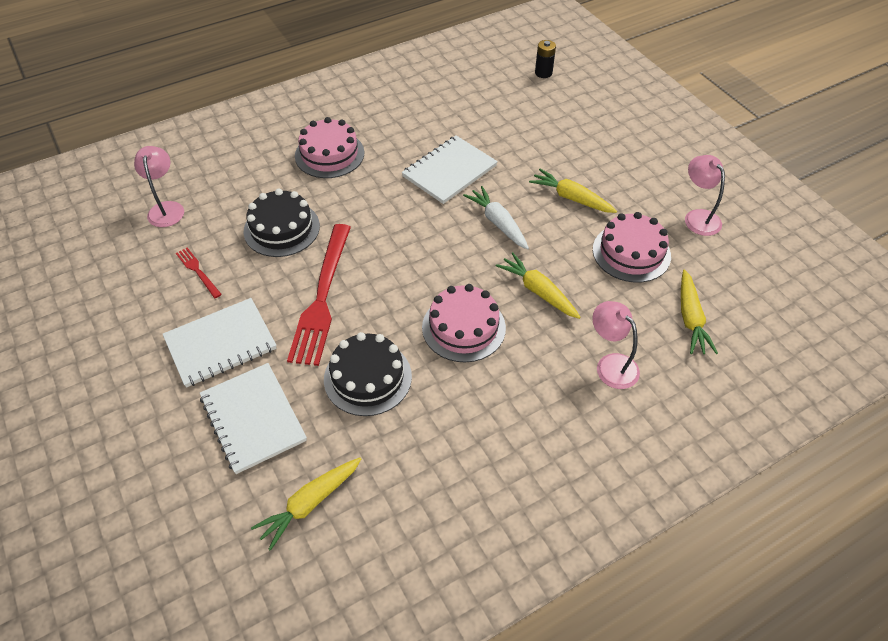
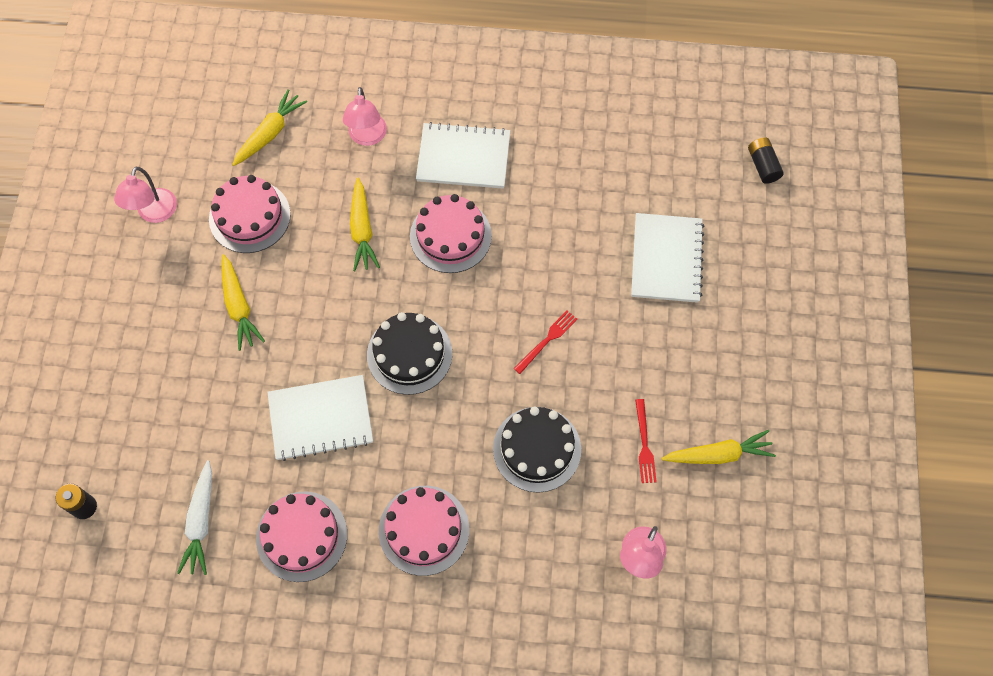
camera: 145 degrees left, 15 degrees up
white notebook [163,298,277,388] -> white notebook moved to [416,122,510,189]
yellow carrot [251,458,361,551] -> yellow carrot moved to [661,430,776,464]
red fork [287,224,351,366] -> red fork [514,311,577,374], size x0.45
black cake [324,332,412,416] -> black cake moved to [367,312,452,395]
white carrot [463,186,529,249] -> white carrot moved to [177,460,212,575]
none -> pink cake [256,491,347,582]
none -> black battery [748,137,784,184]

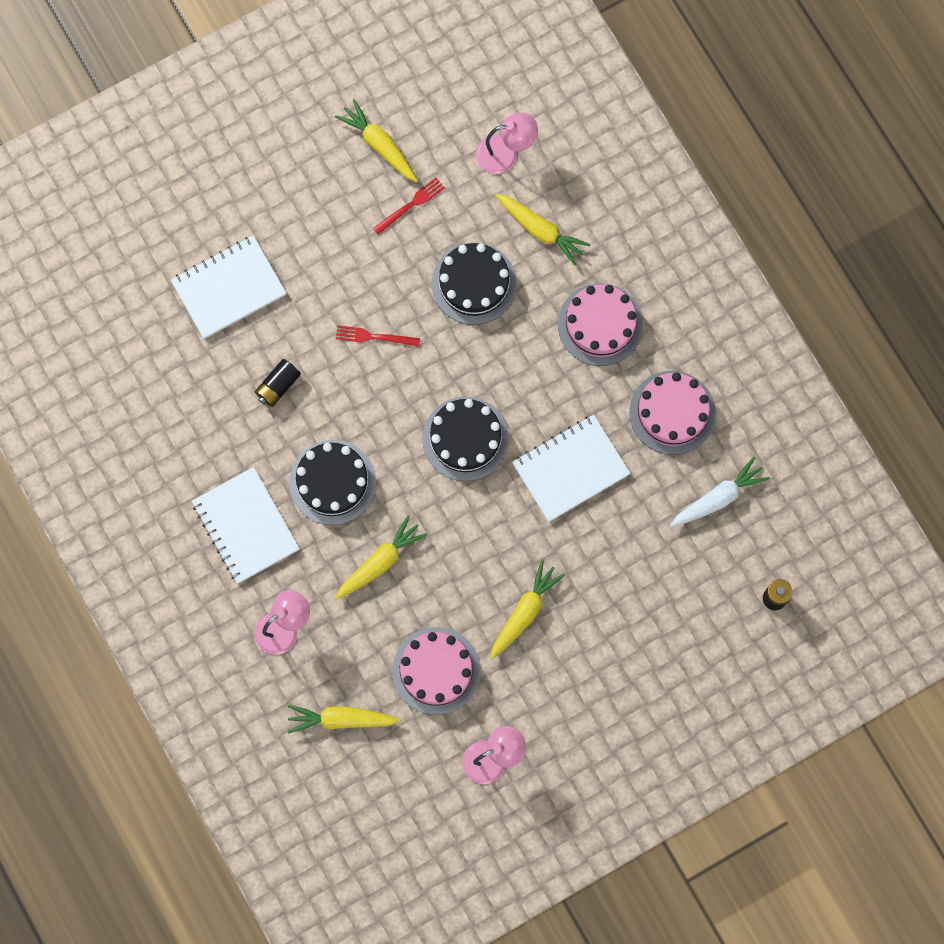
camera: 125 degrees left, 10 degrees up
white notebook [267,375,373,461] -> white notebook turned 75 degrees counterclockwise [512,415,631,522]
pink cake [410,194,492,273] -> black cake [289,440,376,525]
black battery [748,137,784,184] -> black battery moved to [255,359,301,407]
none -> yellow carrot [495,194,590,266]

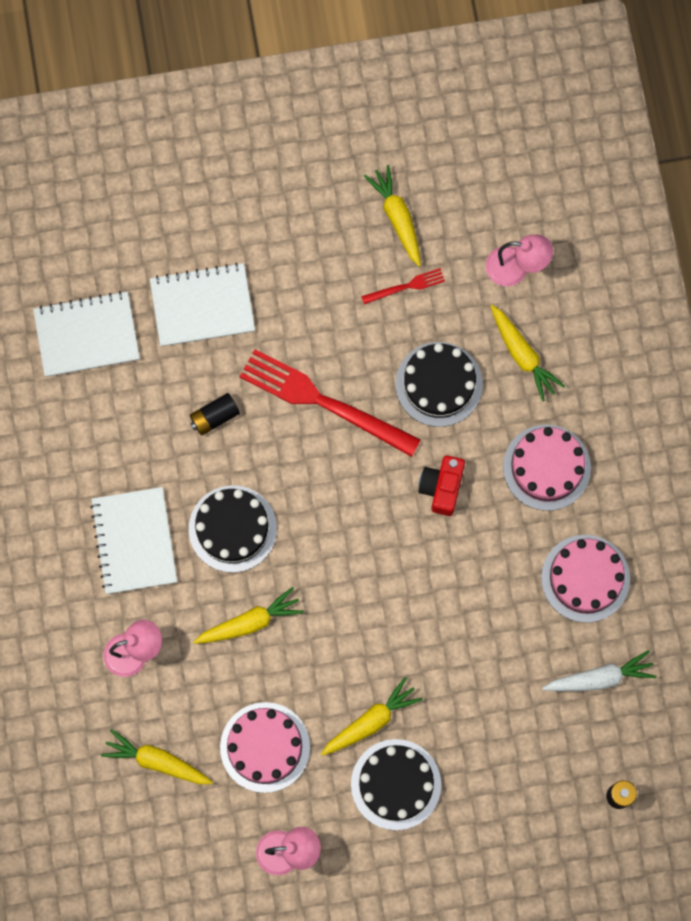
camera: 20 degrees right, 0 degrees up
red fork [336,325,420,347] -> red fork [240,349,421,457], size x2.23
black cake [422,397,509,481] -> black cake moved to [351,739,441,830]
white notebook [512,415,631,522] -> white notebook moved to [33,291,140,377]
none -> red camera [418,456,465,516]

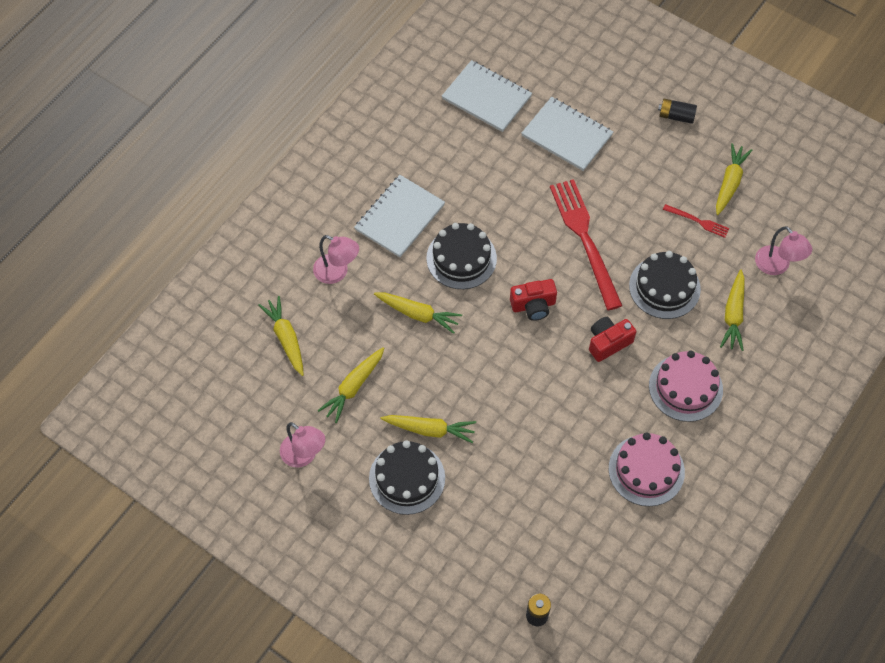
camera: 45 degrees right, 15 degrees down
black battery [190,393,240,436] -> black battery moved to [658,99,697,124]
pink cake [220,702,310,793] -> yellow carrot [318,347,384,423]
white carrot [542,650,657,691] -> none
none -> red camera [510,279,557,321]

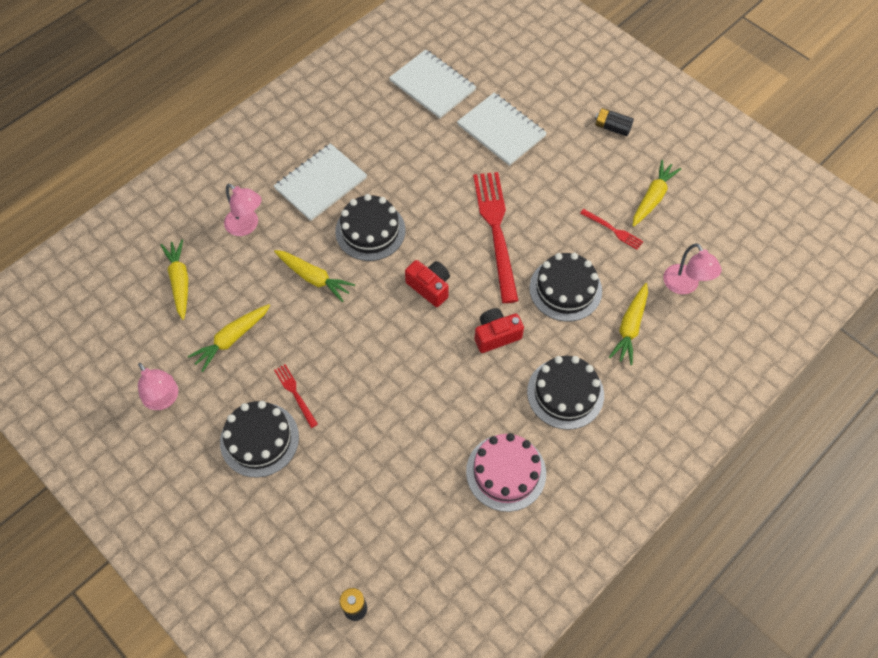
camera: 10 degrees right, 0 degrees up
yellow carrot [381,415,476,444] -> red fork [274,364,318,428]
red camera [510,279,557,321] -> red camera turned 135 degrees counterclockwise [405,260,450,307]
pink cake [649,351,723,422] -> black cake [527,356,604,430]

